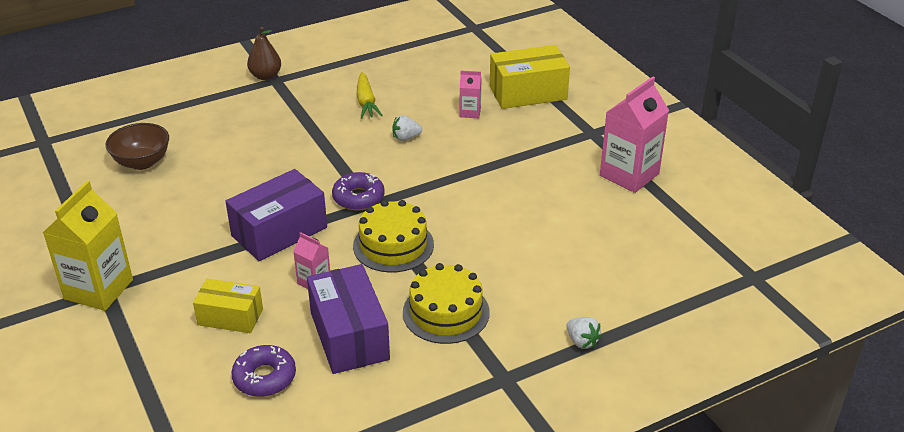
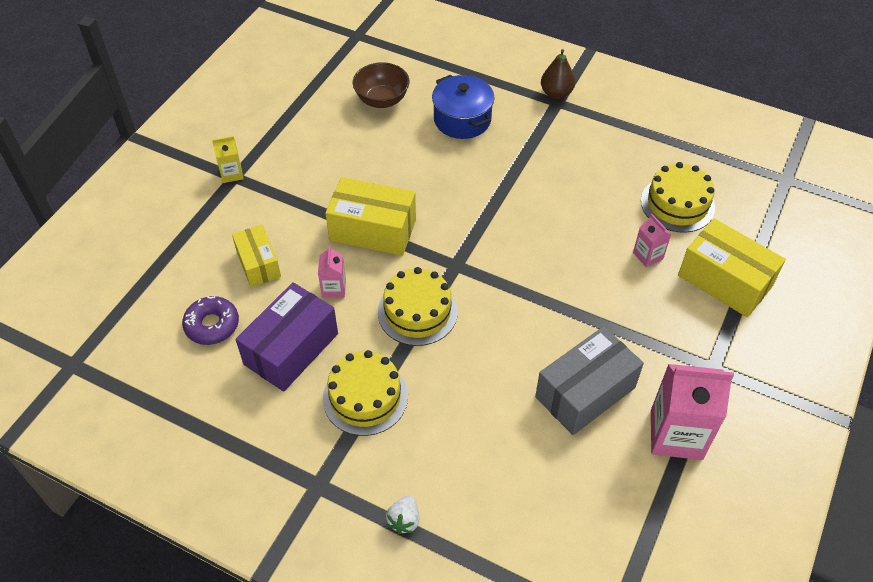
camera: 55 degrees right, 15 degrees up
yellow carton [43,181,133,311] -> yellow carton [212,136,244,183], size x0.50
purple box [225,169,327,261] -> yellow box [325,177,416,256]
purple donut [332,172,385,211] -> none
yellow carrot [356,72,383,118] -> none
white strawberry [392,115,422,141] -> none
none -> blue pot [432,75,494,139]
none -> grey box [535,326,644,435]
none -> yellow cake [641,162,715,233]

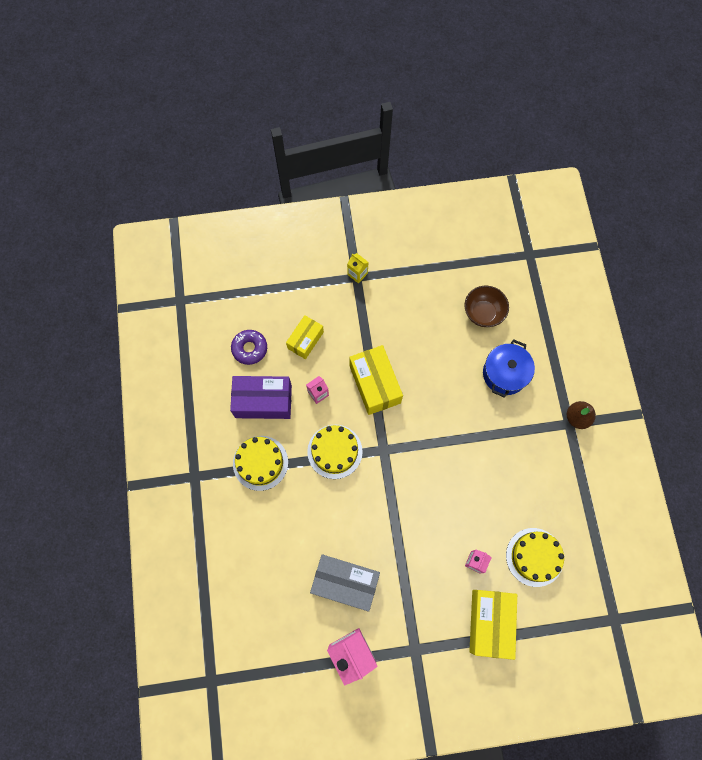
camera: 55 degrees right, 20 degrees up
white strawberry [386,496,419,534] -> none

